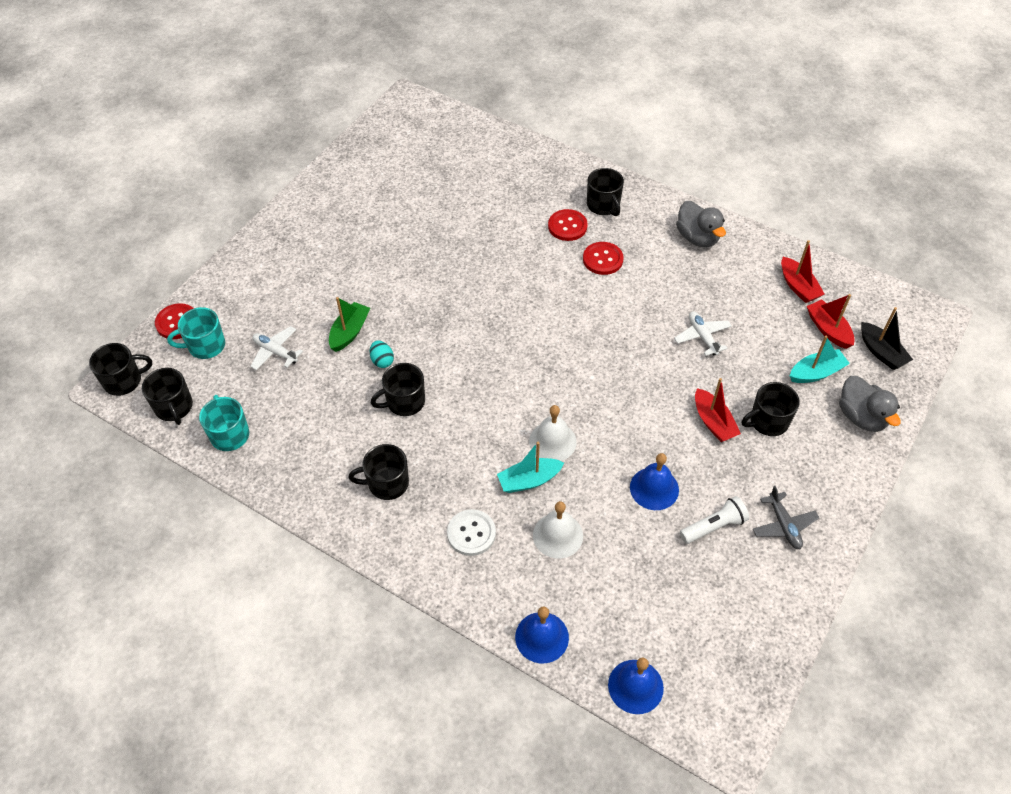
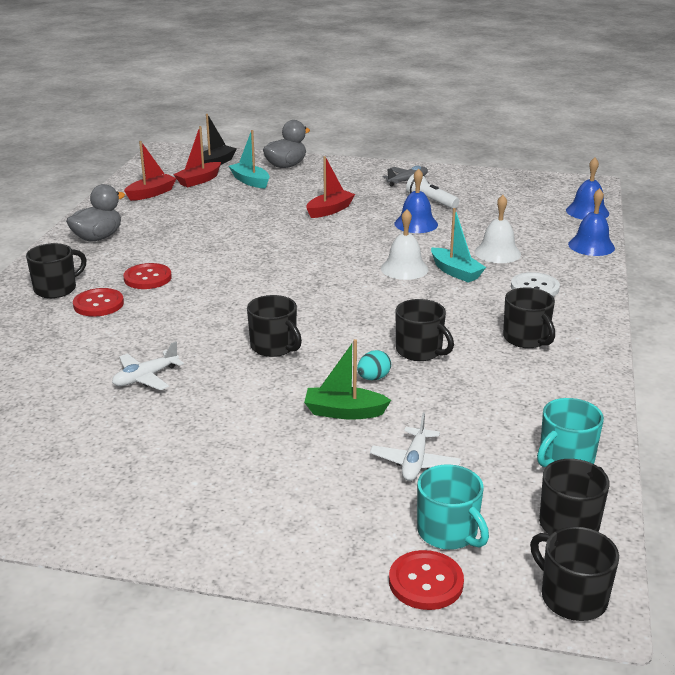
camera: 110 degrees left, 25 degrees down
white plane [674,311,732,356] -> white plane moved to [112,341,184,390]
black mug [742,382,800,436] -> black mug moved to [247,295,302,357]

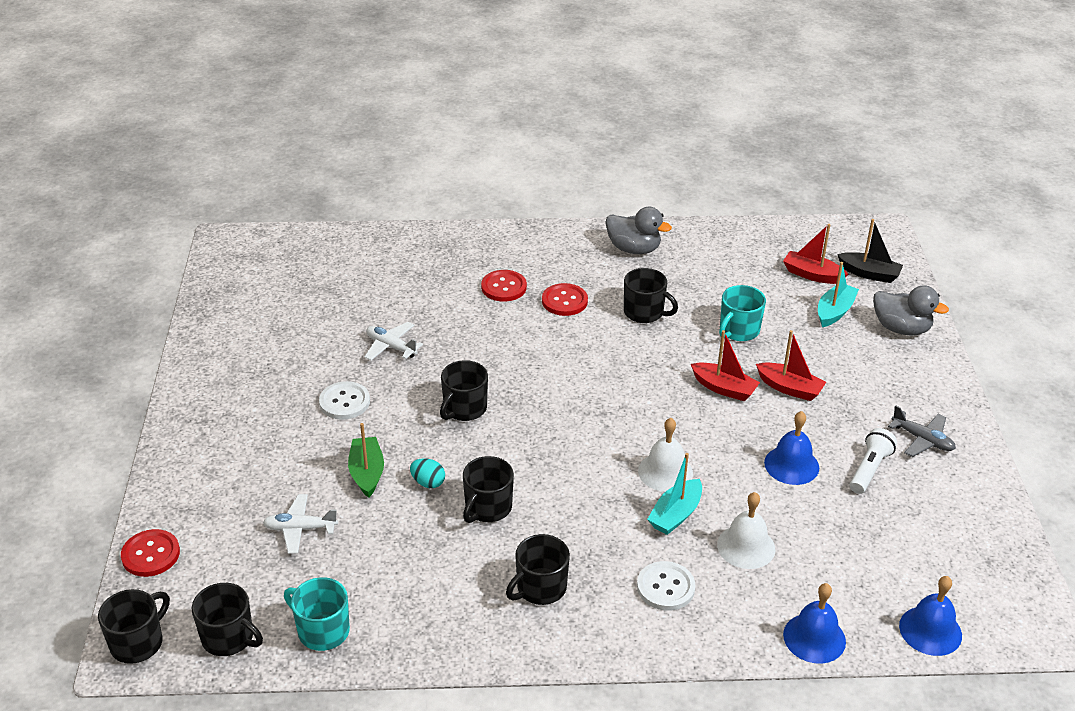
camera: 75 degrees right, 10 degrees up
black mug [26,243,87,298] -> black mug moved to [624,268,678,323]
red boat [124,141,177,201] -> red boat moved to [691,330,760,401]
turquoise mug [417,464,489,550] -> turquoise mug moved to [719,285,766,341]
none -> white button [319,381,370,420]

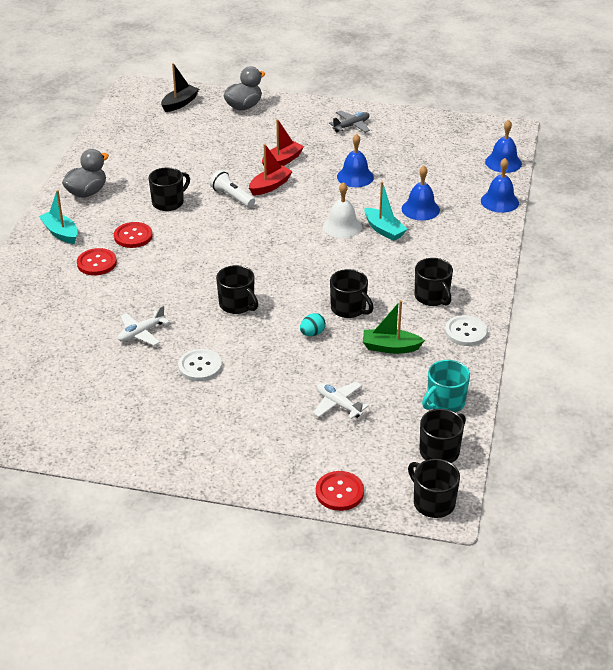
camera: 75 degrees left, 0 degrees up
white plane [263,494,338,554] -> white plane turned 120 degrees clockwise [313,382,369,419]
green boat [348,423,384,498] -> green boat moved to [363,300,425,354]
white button [637,561,696,611] -> white button moved to [445,315,487,346]
white bell [717,492,775,569] -> blue bell [402,166,440,221]
turquoise mug [719,285,766,341] -> none
red boat [783,224,848,284] -> none
turquoise boat [818,262,859,327] -> turquoise boat moved to [39,190,78,244]
white flashlight [850,428,897,494] -> white flashlight moved to [210,170,255,208]

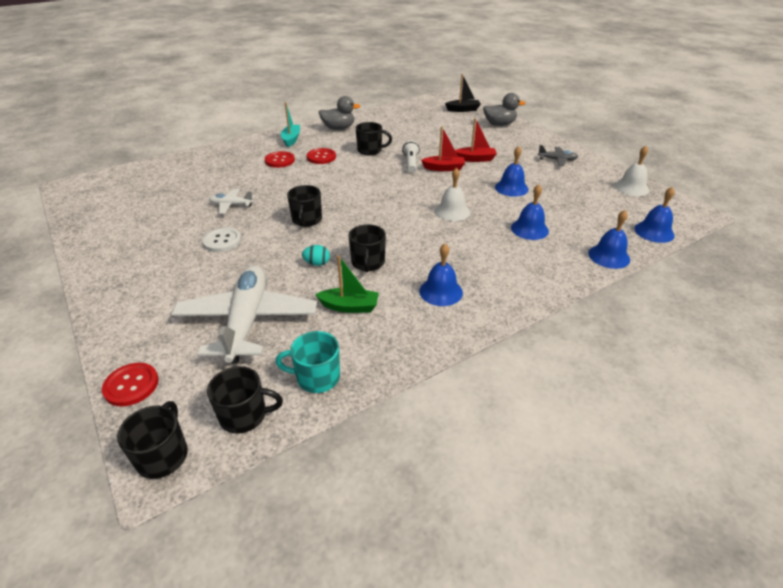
camera: 45 degrees right, 0 degrees up
white plane [313,382,369,419] -> white plane [171,265,317,364], size x2.20
green boat [363,300,425,354] -> green boat turned 135 degrees clockwise [315,255,379,313]
turquoise boat [364,181,407,241] -> none
black mug [415,258,453,306] -> blue bell [419,244,463,306]
white button [445,315,487,346] -> none
none -> white bell [614,146,649,196]

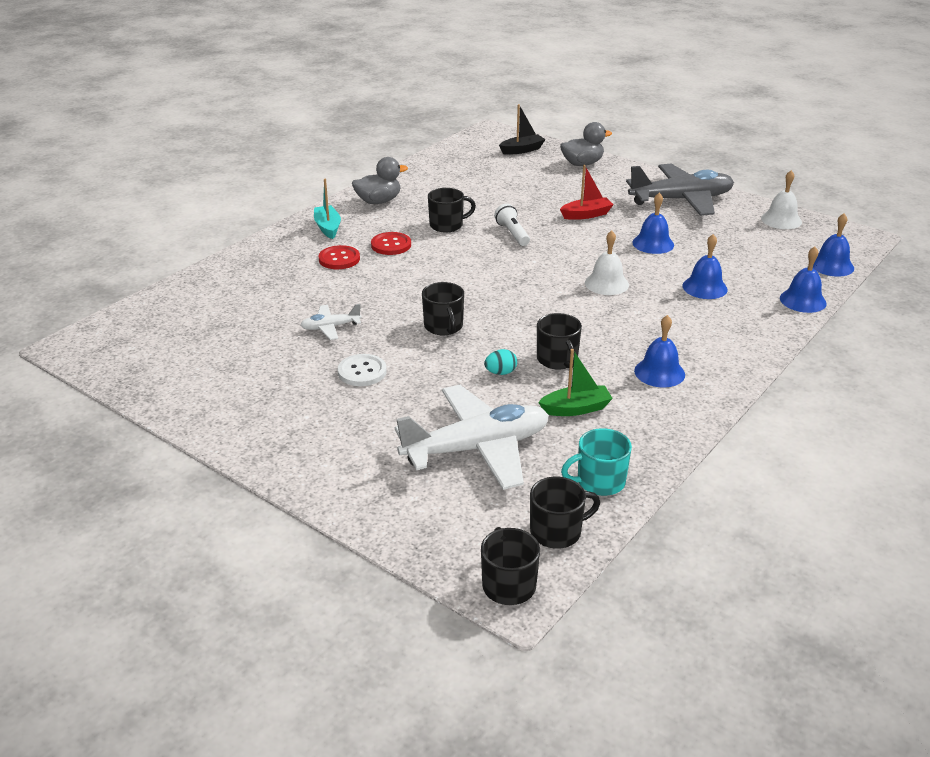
camera: 20 degrees left, 5 degrees down
red button [102,363,159,406] -> none
white plane [171,265,317,364] -> white plane turned 90 degrees clockwise [395,385,549,490]
red boat [421,127,465,171] -> none
grey plane [538,145,578,166] -> grey plane [626,164,734,216], size x2.20

